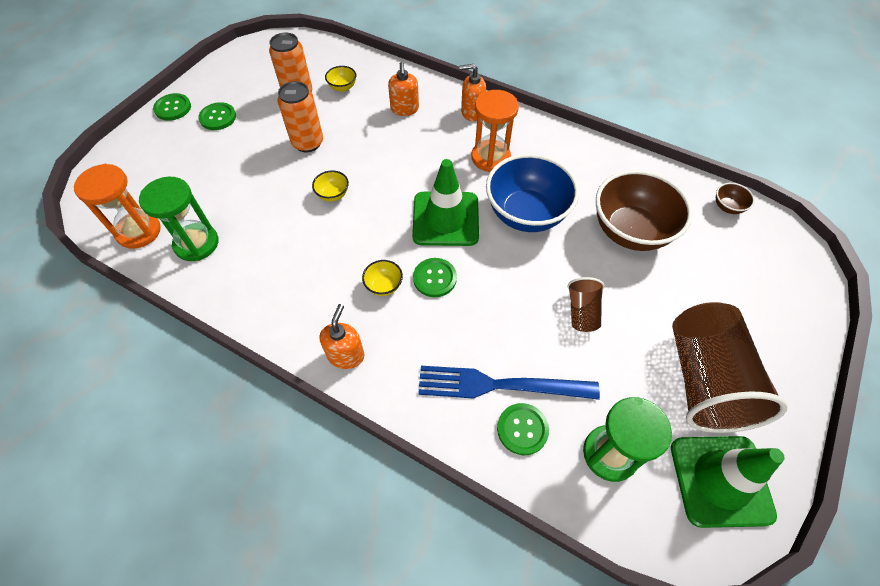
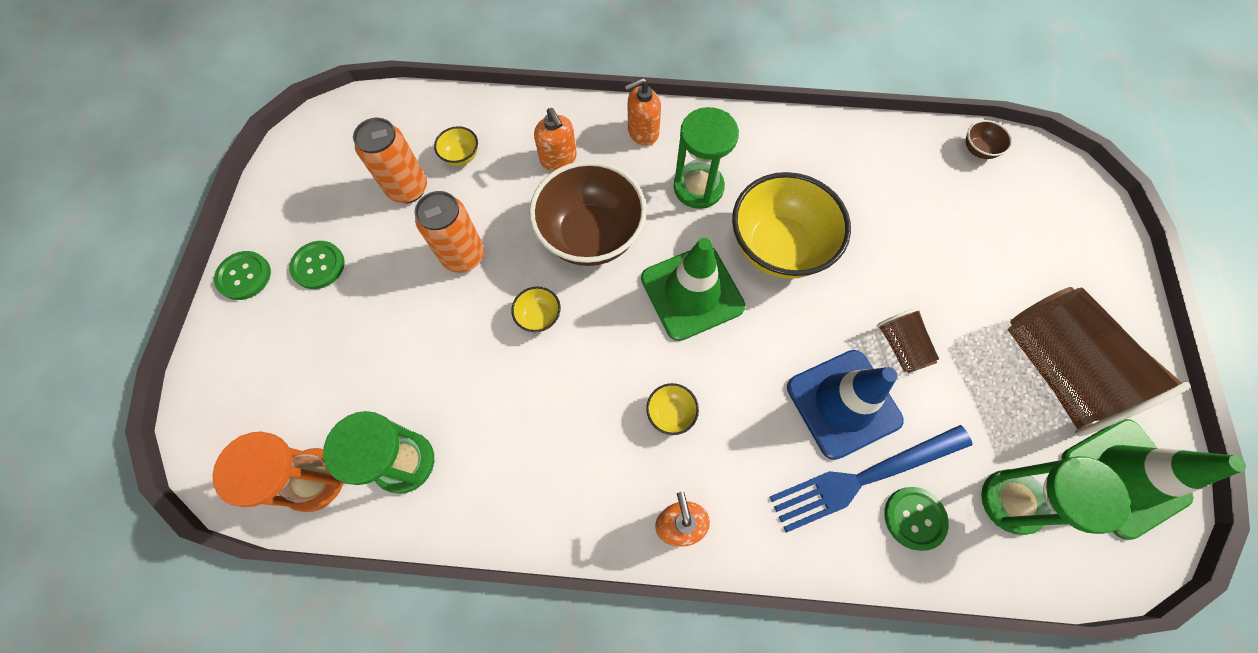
camera: 25 degrees left, 10 degrees up
green button [413,258,457,297] -> none
orange hourglass [471,90,519,172] -> green hourglass [674,107,739,209]
blue bowl [486,154,579,232] -> yellow bowl [732,172,851,279]
brown bowl [596,170,693,251] -> brown bowl moved to [529,161,647,266]
none -> blue traffic cone [787,350,904,460]

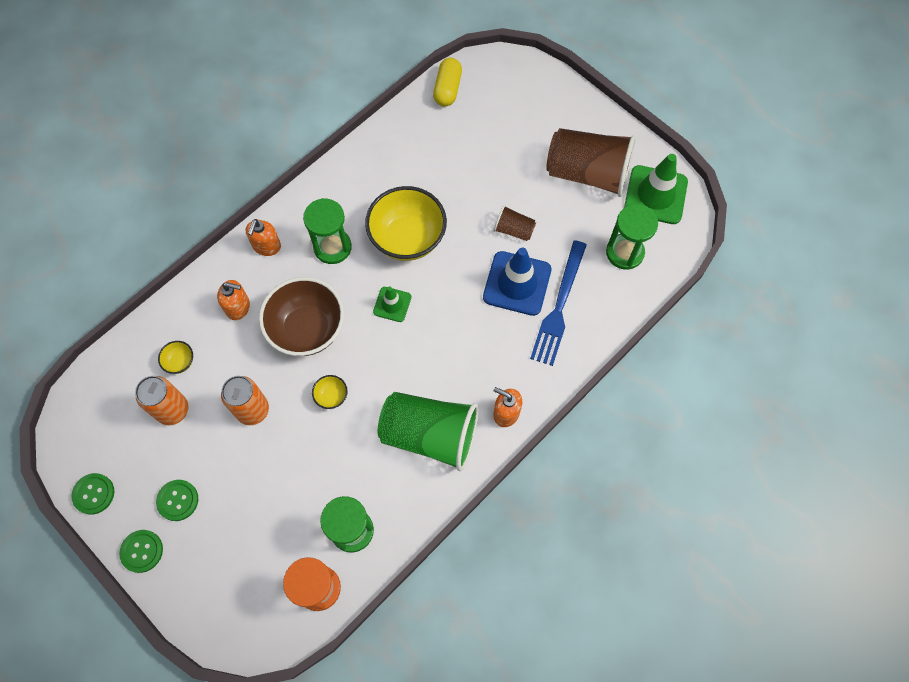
camera: 50 degrees left, 0 degrees up
green traffic cone [641,238,745,341] -> green traffic cone [373,287,411,322], size x0.54
yellow bowl [646,383,699,435] -> none
green button [884,487,949,551] -> green button moved to [71,473,114,515]
brown bowl [966,120,1012,159] -> yellow capsule [433,58,462,107]
none -> green cup [378,392,479,471]

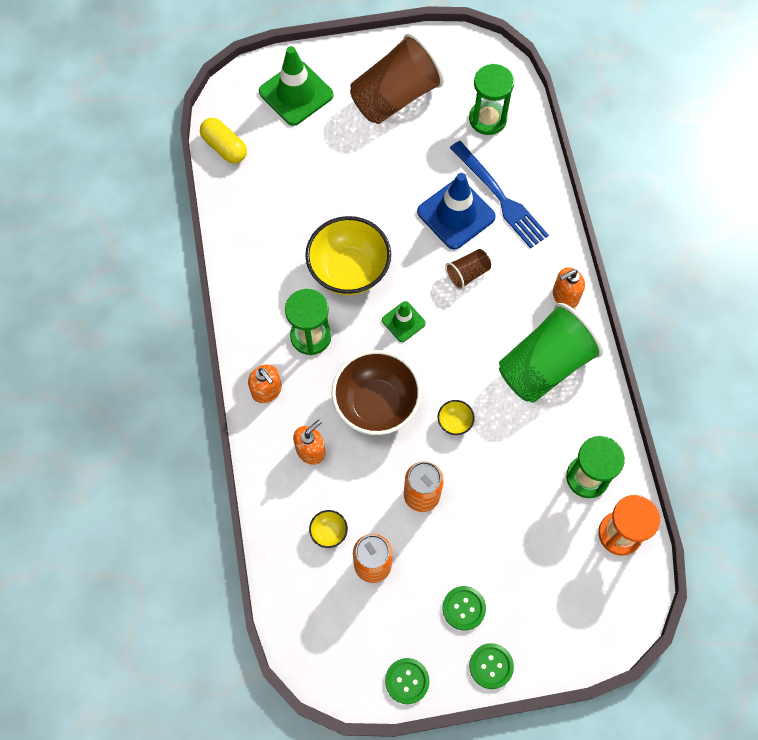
camera: 55 degrees left, 0 degrees up
brown cup [494,205,536,241] -> brown cup moved to [445,249,491,290]
green traffic cone [624,154,688,224] -> green traffic cone moved to [259,46,334,126]

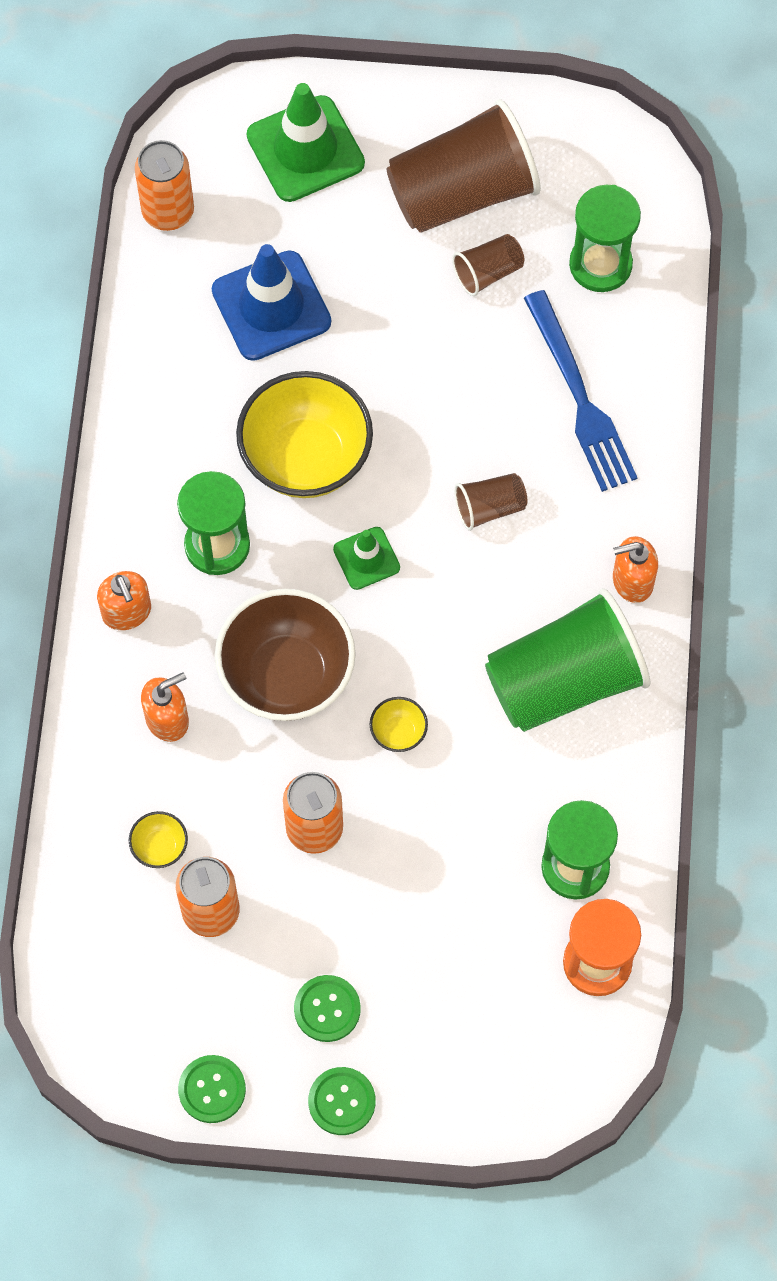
camera: 15 degrees right, 0 degrees up
yellow capsule [200,118,247,164] -> orange can [135,140,194,231]
blue traffic cone [417,173,496,250] -> blue traffic cone moved to [212,244,331,361]
none -> brown cup [452,234,524,296]

